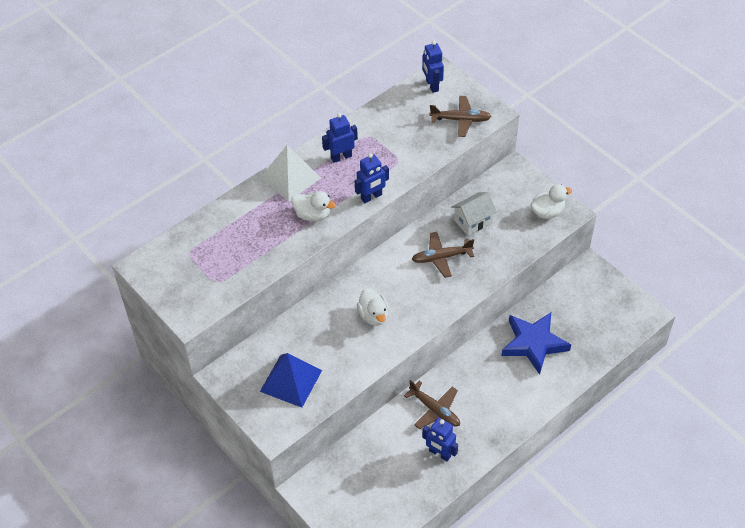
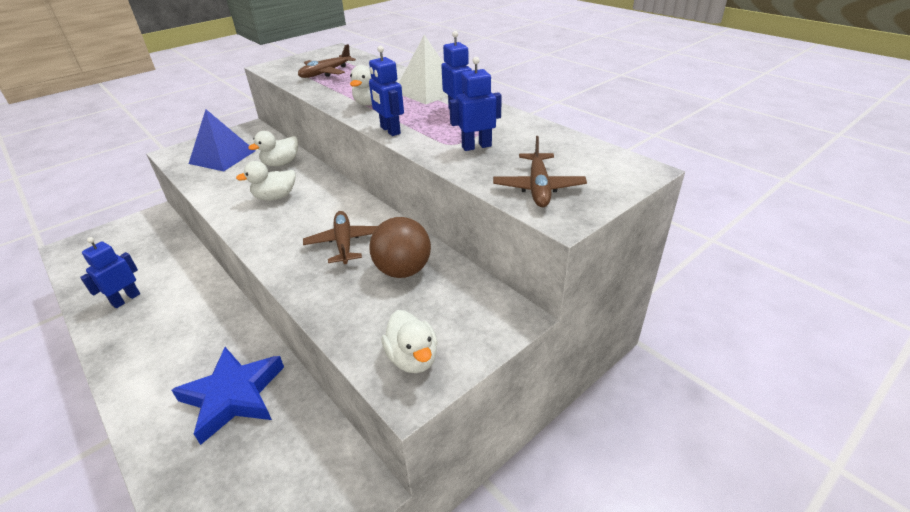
camera: 90 degrees right, 15 degrees down
brown plane [404,380,460,430] -> brown plane moved to [298,44,356,78]
blue robot [422,41,444,93] -> blue robot moved to [449,57,502,151]
white house [452,192,497,236] -> brown ball [369,217,431,278]
none -> white duck [248,131,298,166]

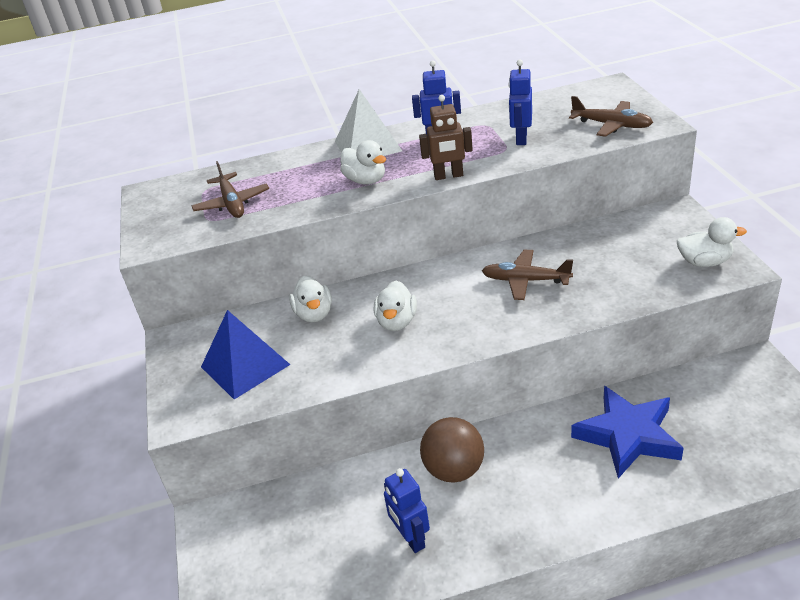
camera: 60 degrees left, 0 degrees up
blue robot [369,46,404,136] -> brown robot [419,95,473,180]
brown ball [369,217,431,278] -> brown ball moved to [420,417,484,483]

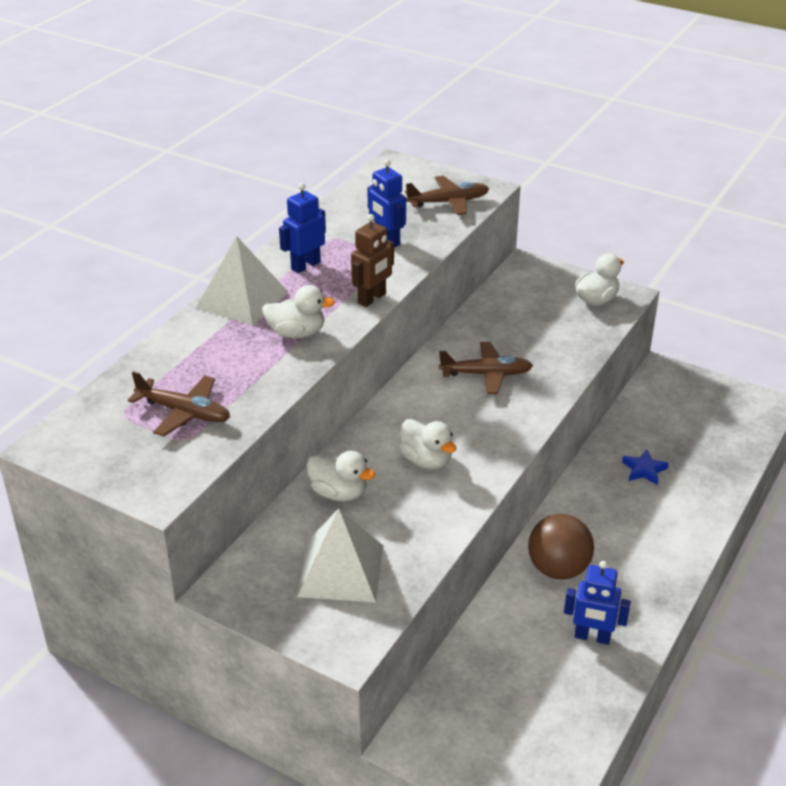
camera: 50 degrees left, 0 degrees up
blue pyramid [201,310,290,399] -> white pyramid [297,508,383,602]
brown plane [482,250,573,300] -> brown plane turned 150 degrees counterclockwise [439,342,533,394]
blue star [571,386,684,479] -> blue star [622,450,669,485], size x0.45

